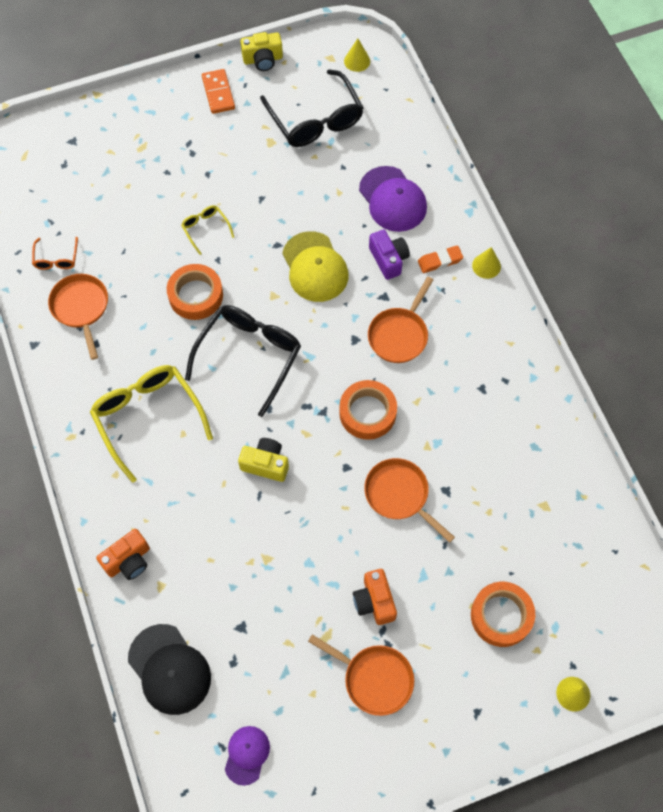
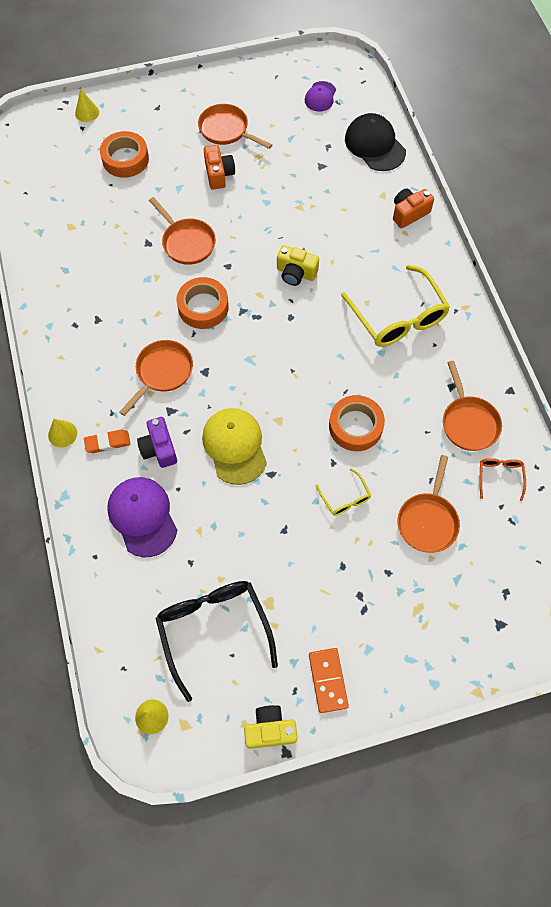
camera: 175 degrees left, 0 degrees up
black glasses [185,305,301,417] -> none
none -> orange pan [397,455,460,553]

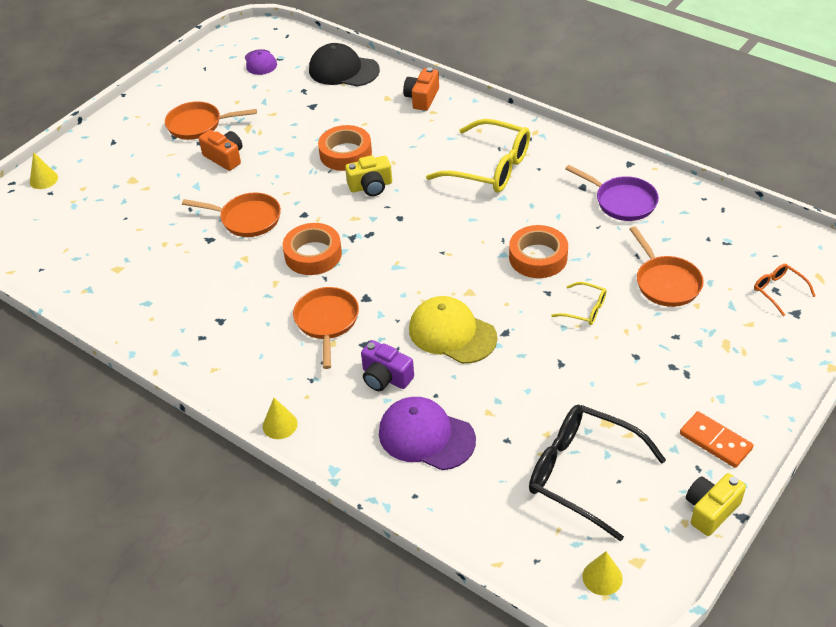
camera: 35 degrees left, 20 degrees down
orange eraser [84,430,131,453] -> none
orange tape [100,131,149,178] -> orange tape moved to [318,125,372,171]
orange pan [443,361,502,451] -> purple pan [565,165,659,221]
orange glasses [480,458,526,501] -> orange glasses moved to [754,264,816,316]

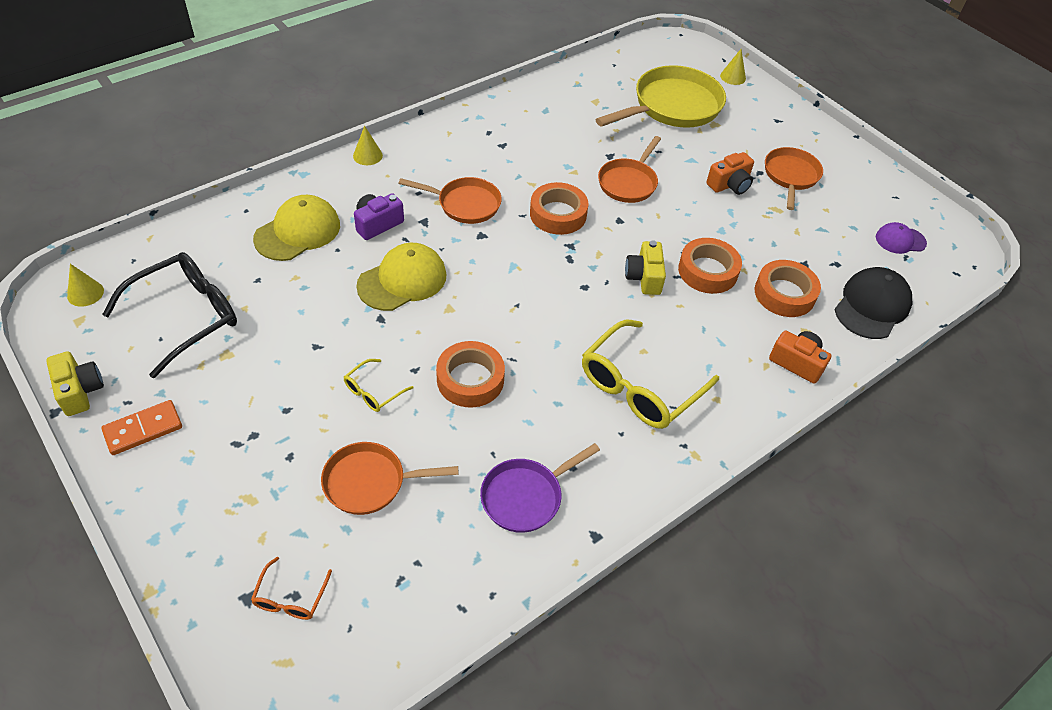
camera: 100 degrees right, 5 degrees up
purple cap [379,397,476,470] -> yellow cap [253,195,340,261]
orange glasses [754,264,816,316] -> orange glasses turned 120 degrees clockwise [251,557,332,620]
none -> yellow pan [595,65,726,128]
none -> orange tape [755,260,821,317]

